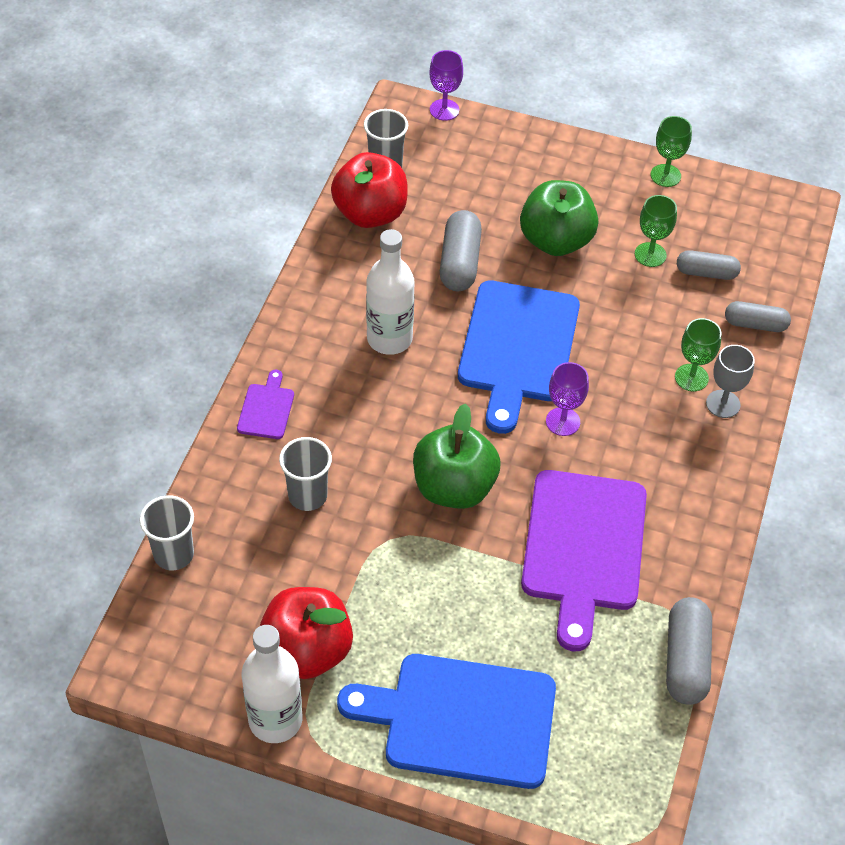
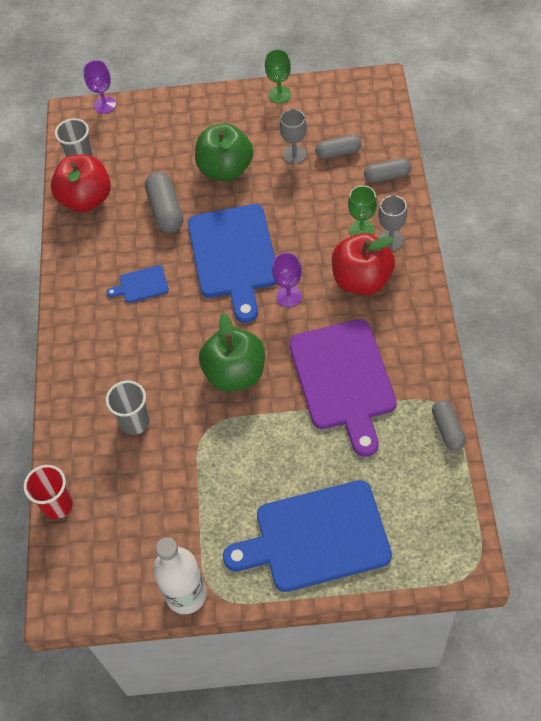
camera: 15 degrees left, 5 degrees up
grey cup [140,495,194,570] -> red cup [24,465,73,519]
purple cutting board [237,370,294,439] -> none
red apple [260,587,353,679] -> red apple moved to [332,233,395,295]
white bottle [366,229,415,355] -> blue cutting board [106,265,169,303]
green goblet [635,195,677,267] -> grey goblet [280,109,307,164]
grey capsule [666,597,712,705] -> grey capsule [432,400,466,451], size x0.66

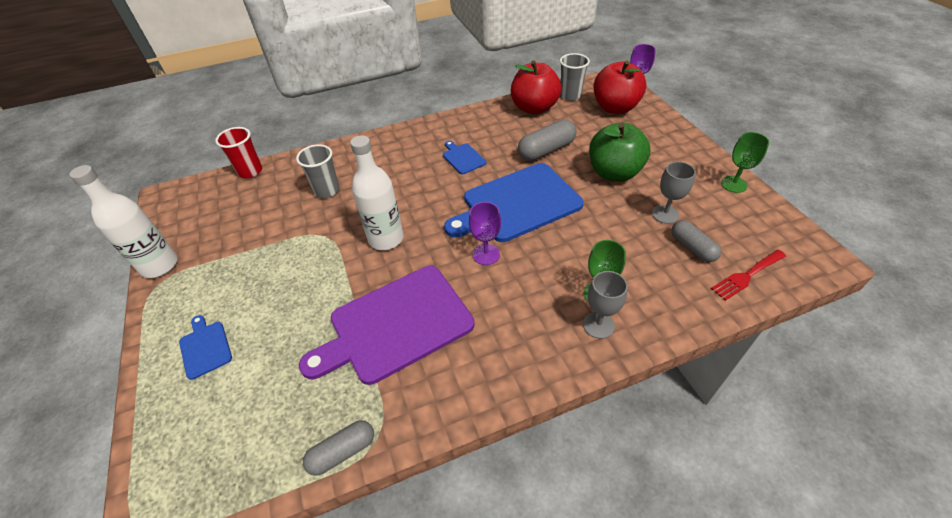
camera: 70 degrees right, 10 degrees down
green apple [199,313,265,392] -> white bottle [350,135,404,250]
blue cutting board [223,480,392,592] -> blue cutting board [179,315,232,380], size x0.44
red apple [332,233,395,295] -> red apple moved to [593,60,646,114]
grey capsule [364,158,411,183] -> none
none -> red fork [711,250,786,301]

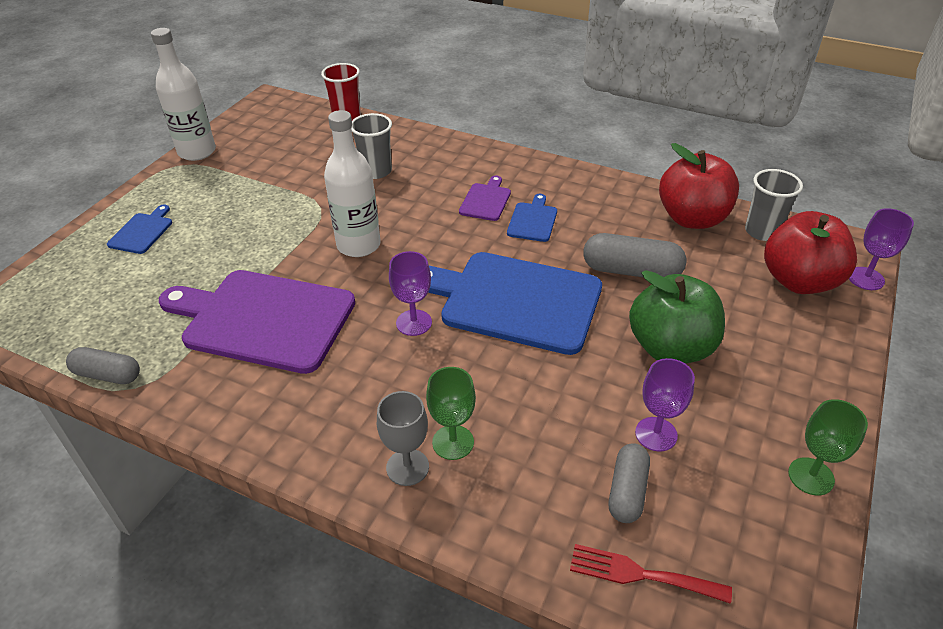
camera: 45 degrees right, 5 degrees down
grey goblet [652,162,696,224] -> purple goblet [635,358,695,451]
none -> purple cutting board [459,176,511,221]

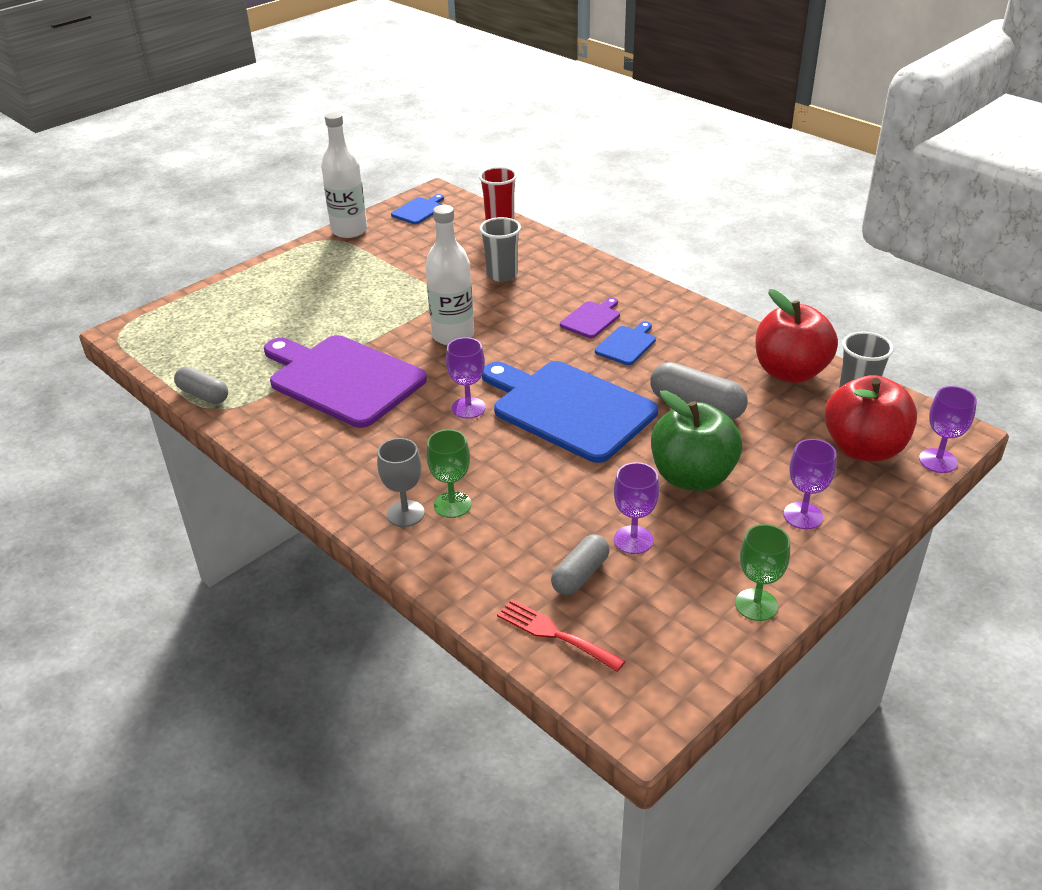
camera: 20 degrees right, 5 degrees down
blue cutting board [107,205,172,254] -> blue cutting board moved to [391,194,444,224]
none -> purple goblet [784,439,836,529]

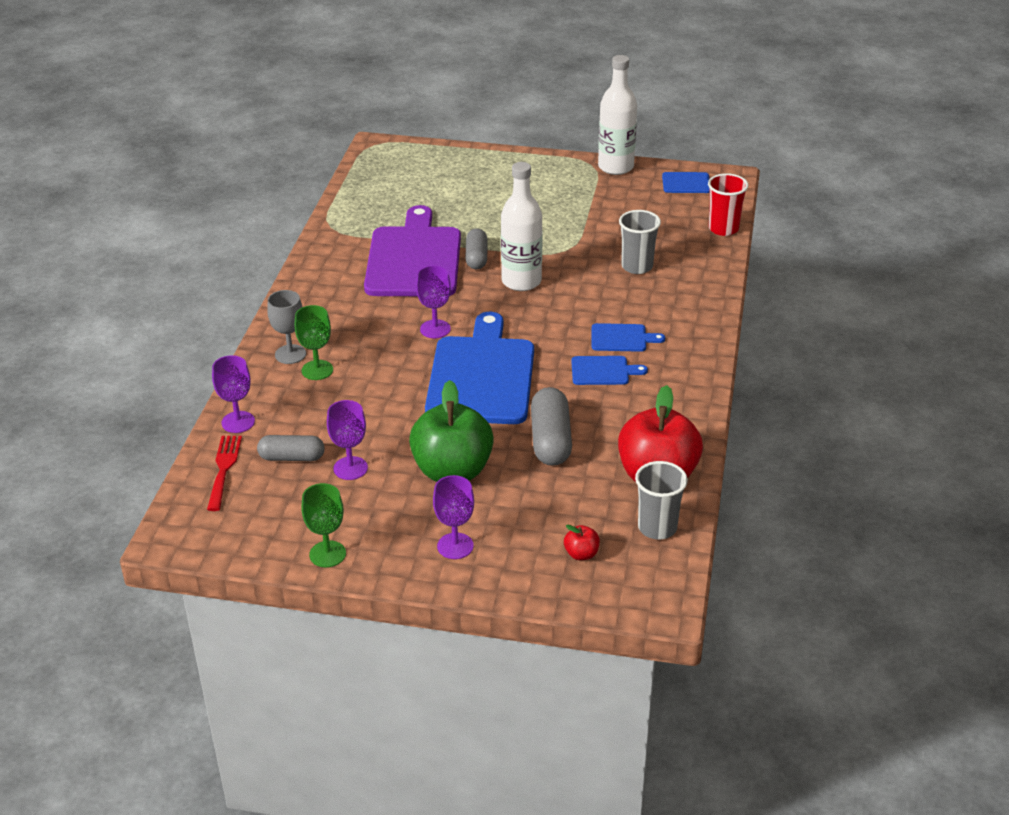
camera: 55 degrees right, 0 degrees up
grey capsule [174,367,228,404] -> grey capsule moved to [465,228,488,270]
purple cutting board [560,298,620,338] -> blue cutting board [592,323,665,352]
red apple [824,375,917,461] -> red apple [564,525,600,560], size x0.41
purple goblet [919,386,977,473] -> purple goblet moved to [212,355,255,433]

